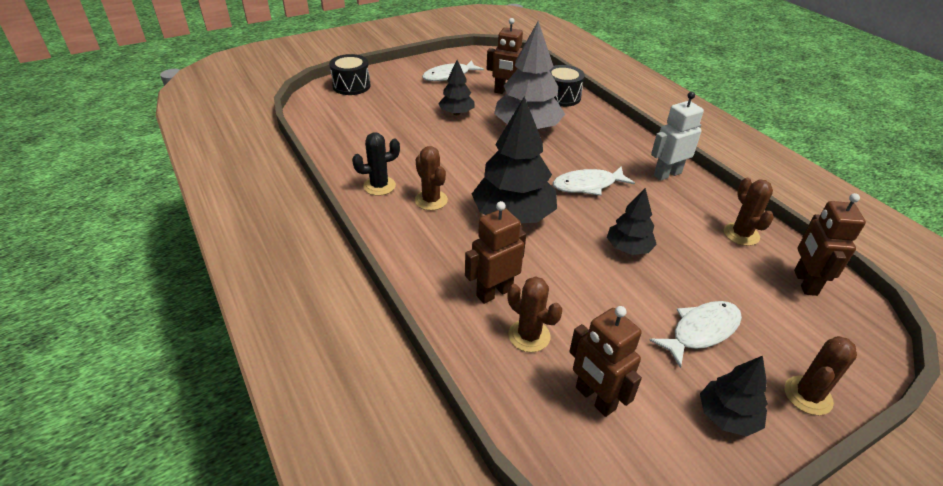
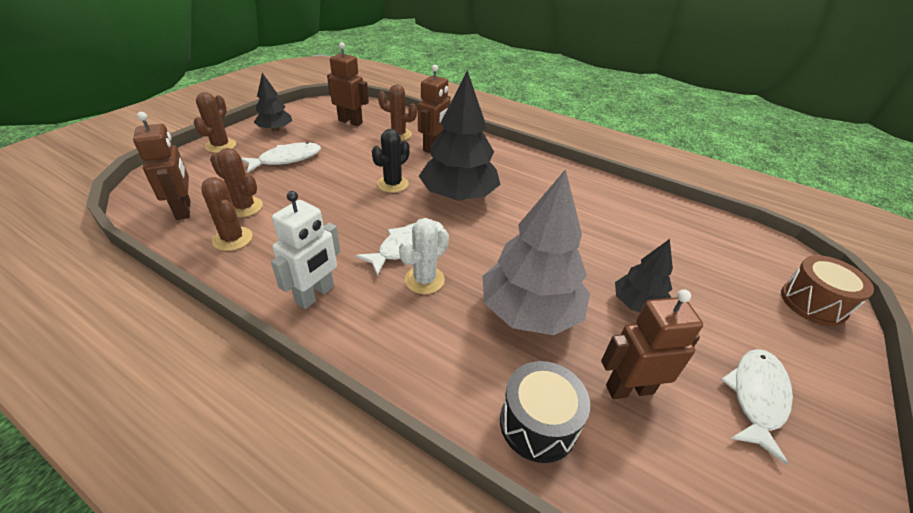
camera: 150 degrees right, 0 degrees up
black drum [329,54,371,95] -> brown drum [781,255,874,326]
black cactus [352,132,400,196] -> black cactus moved to [372,129,410,193]
brown cactus [415,146,448,210] -> brown cactus moved to [210,148,263,217]
black tree [607,188,657,255] -> none
white fish [649,301,742,368] -> white fish turned 150 degrees counterclockwise [241,142,321,173]
none -> white cactus [399,218,449,294]

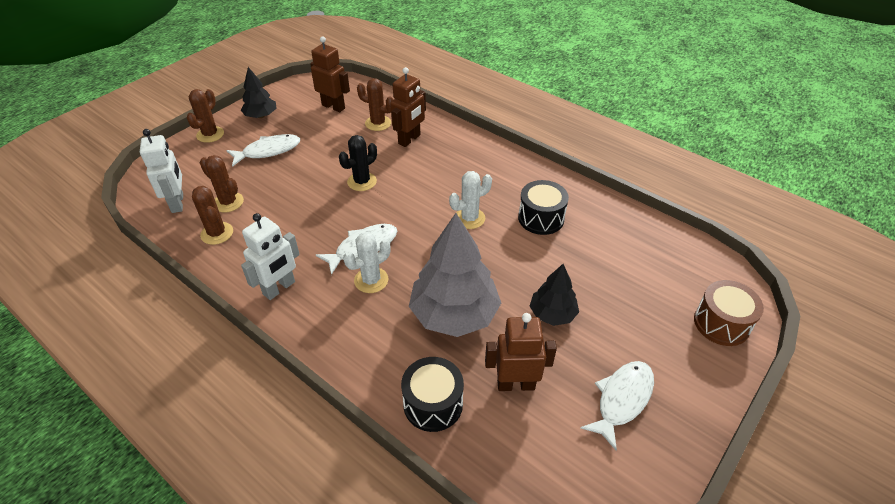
camera: 10 degrees right, 5 degrees up
brown robot [133,112,190,220] -> white robot [140,129,183,213]
black tree [419,70,501,201] -> none
none -> white cactus [449,171,492,229]
none -> black drum [518,180,569,235]

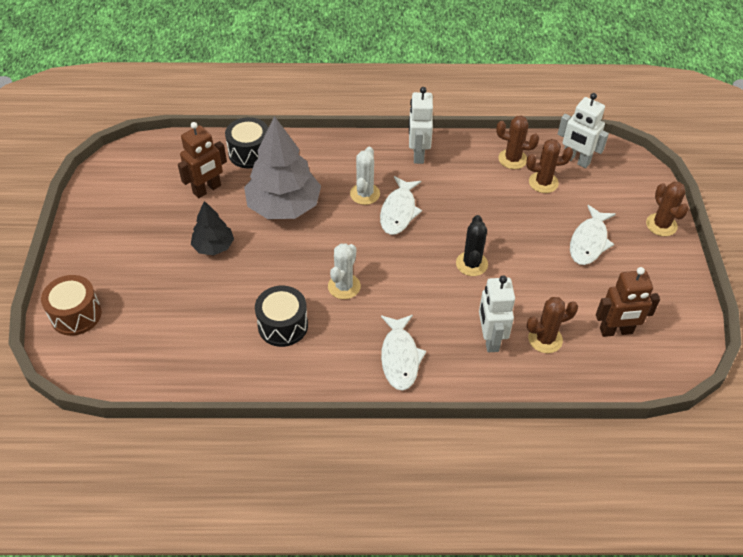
camera: 140 degrees right, 5 degrees up
black tree [241,67,277,118] -> none
brown robot [390,67,426,147] -> white robot [479,276,515,352]
white fish [581,361,654,451] -> white fish moved to [381,315,426,391]

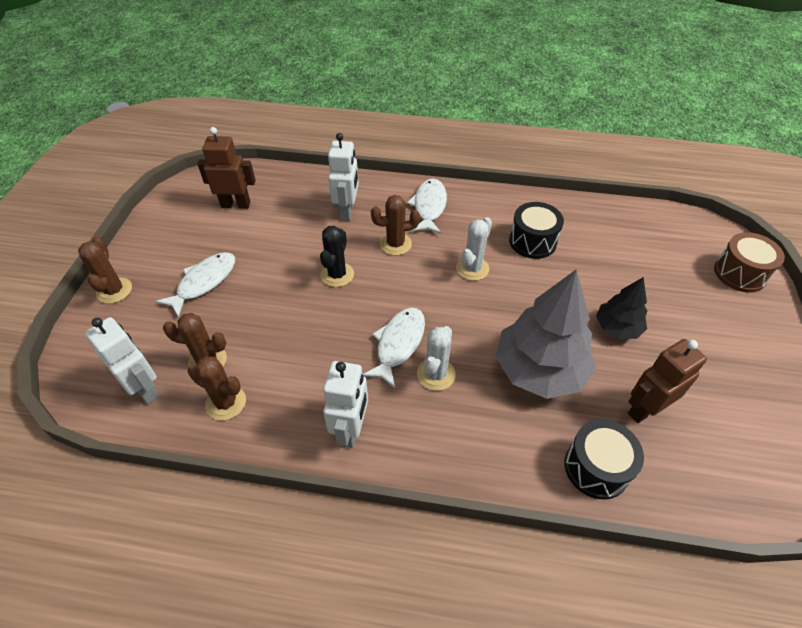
camera: 170 degrees left, 0 degrees up
brown cactus [527,297,578,353] -> brown cactus moved to [371,195,420,255]

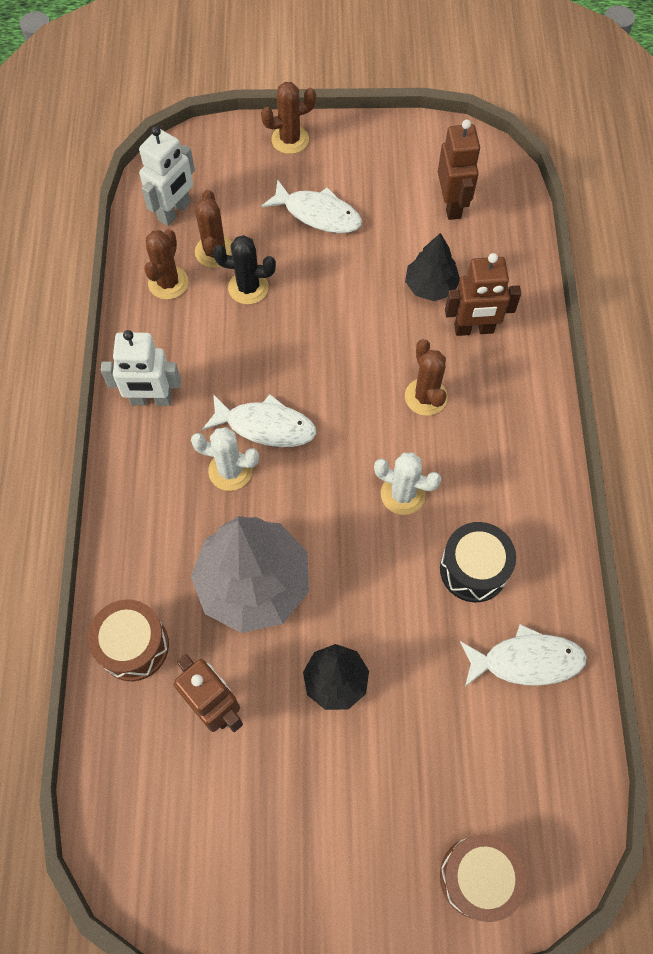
camera: 80 degrees right, 15 degrees up
black cactus [320,226,354,287] -> black cactus moved to [213,235,276,304]
white robot [328,133,359,221] -> brown robot [445,253,521,336]
white fish [407,179,447,234] -> white fish moved to [460,624,587,687]
black drum [564,419,644,499] -> brown drum [88,599,169,681]
none -> black tree [405,233,460,301]

